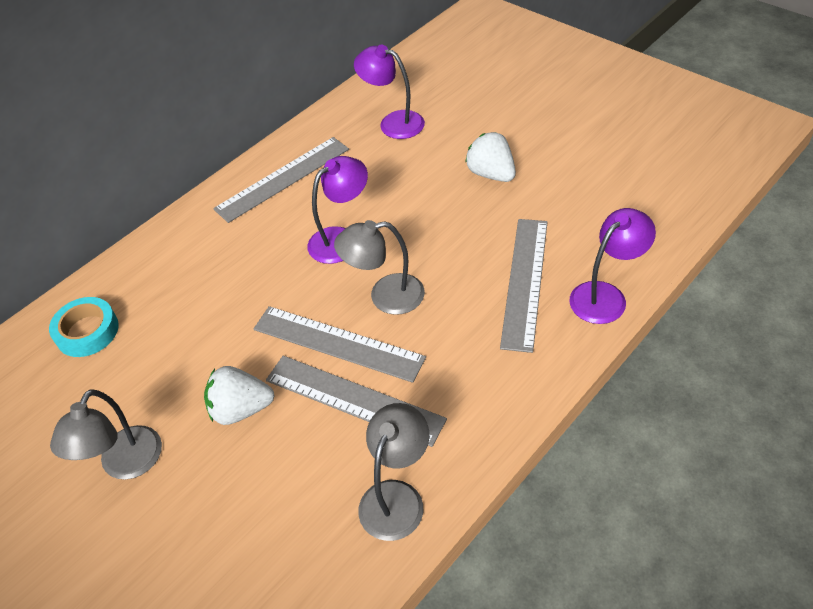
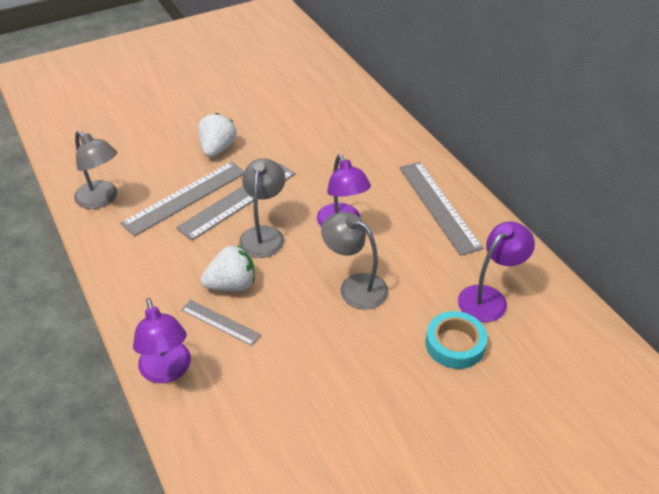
camera: 105 degrees right, 5 degrees down
turquoise tape [49,297,119,357] -> turquoise tape moved to [426,311,487,369]
grey lamp [50,389,162,480] -> grey lamp moved to [321,212,389,309]
white strawberry [465,132,516,182] -> white strawberry moved to [200,245,255,291]
grey ruler [500,219,548,353] -> grey ruler [181,300,261,346], size x0.55

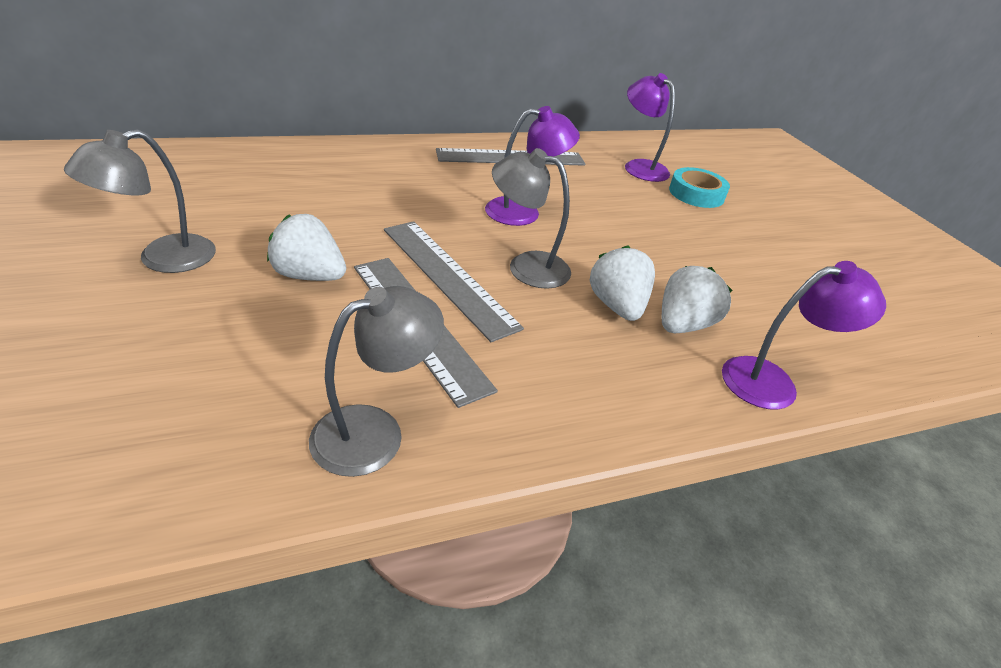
camera: 85 degrees left, 5 degrees down
grey ruler [181,300,261,346] -> white strawberry [662,266,733,333]
grey lamp [321,212,389,309] -> grey lamp moved to [64,129,216,273]

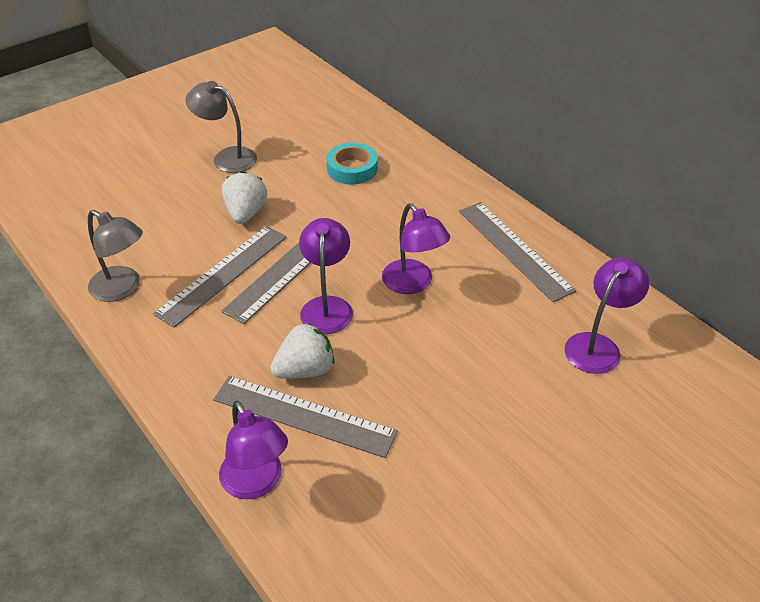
camera: 75 degrees right, 5 degrees up
grey lamp [492,148,571,289] -> purple lamp [299,218,353,334]
white strawberry [662,266,733,333] -> grey ruler [213,376,398,458]
turquoise tape [669,167,730,208] -> turquoise tape moved to [326,143,378,185]

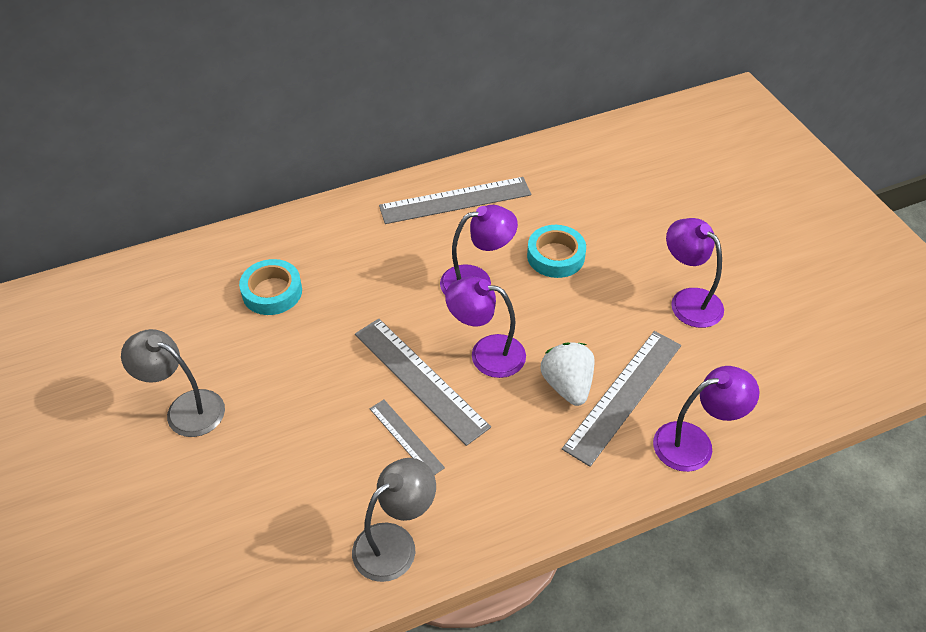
camera: 75 degrees left, 5 degrees up
grey ruler [153,226,287,328] -> grey ruler [370,400,445,475], size x0.55
grey lamp [186,81,257,173] -> grey lamp turned 75 degrees clockwise [121,329,225,437]
white strawberry [222,171,267,224] -> none
purple lamp [564,257,649,374] -> purple lamp moved to [666,218,724,328]
none -> turquoise tape [527,225,586,278]

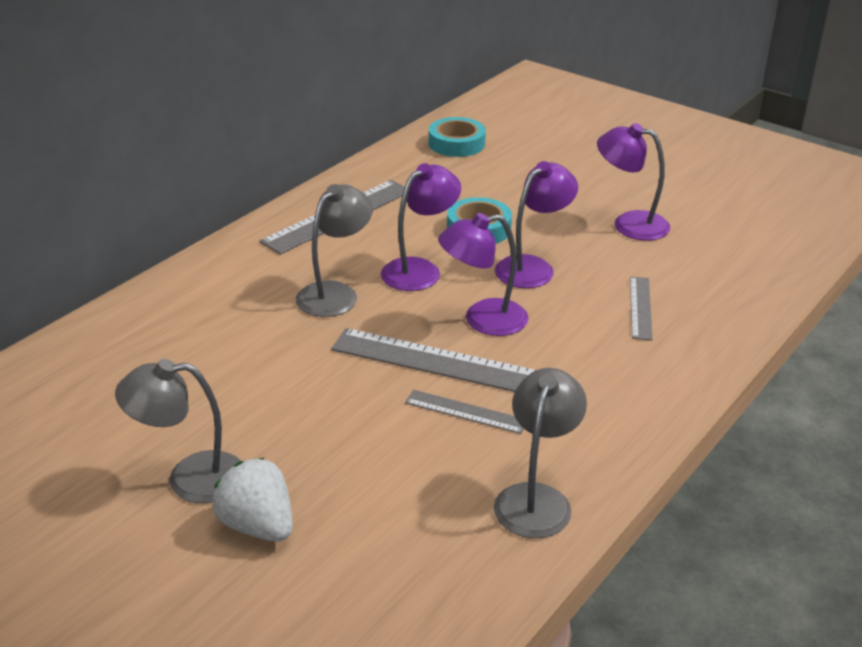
camera: 30 degrees left, 15 degrees down
turquoise tape [239,259,302,315] -> turquoise tape moved to [429,117,486,157]
white strawberry [541,342,595,406] -> white strawberry moved to [212,457,293,542]
grey ruler [562,331,681,467] -> grey ruler [630,276,653,340], size x0.55
purple lamp [653,366,759,472] -> purple lamp moved to [495,161,578,288]
none -> grey lamp [296,184,373,317]

